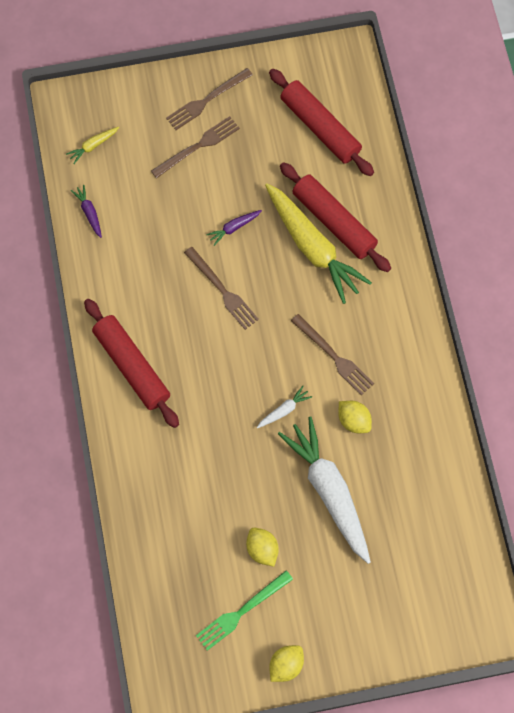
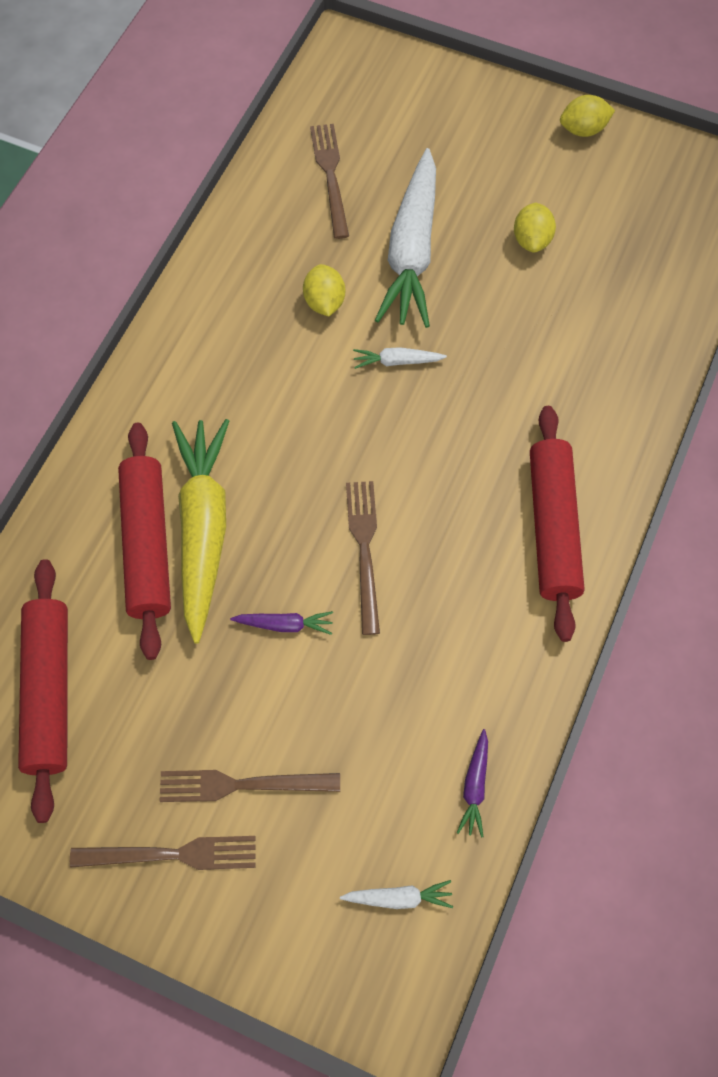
camera: 145 degrees left, 5 degrees down
yellow carrot [66,127,119,164] -> white carrot [340,880,453,909]
green fork [196,571,293,651] -> none
brown fork [291,314,374,395] -> brown fork moved to [310,124,349,239]

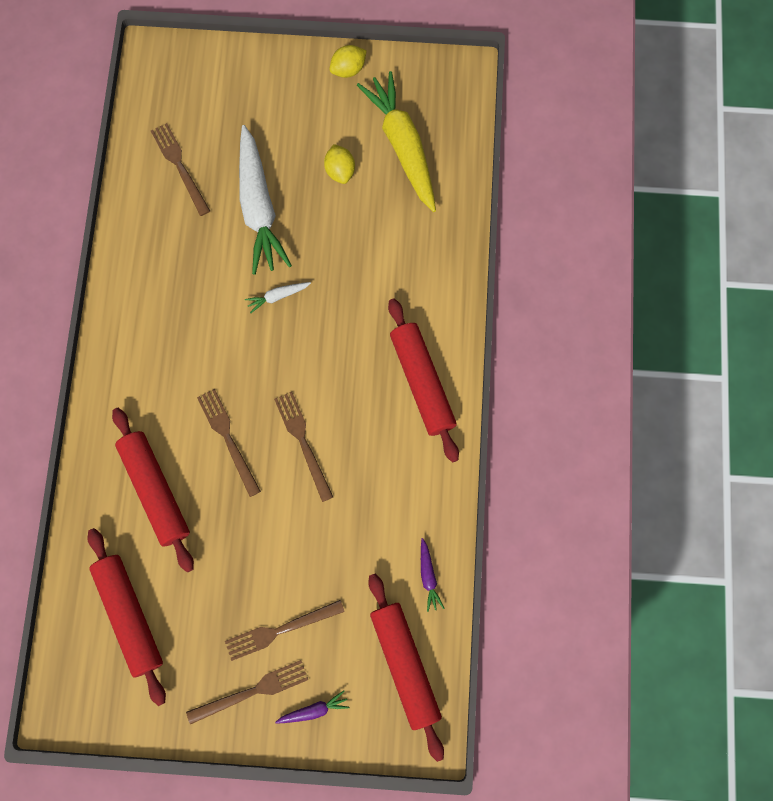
camera: 20 degrees left, 10 degrees up
yellow carrot [172,419,229,644] -> yellow carrot moved to [357,71,436,212]
purple carrot [230,611,333,635] -> purple carrot moved to [275,690,350,724]
yellow lemon [303,264,345,316] -> none
white carrot [340,880,453,909] -> red rolling pin [368,574,444,762]
none -> brown fork [197,389,261,497]

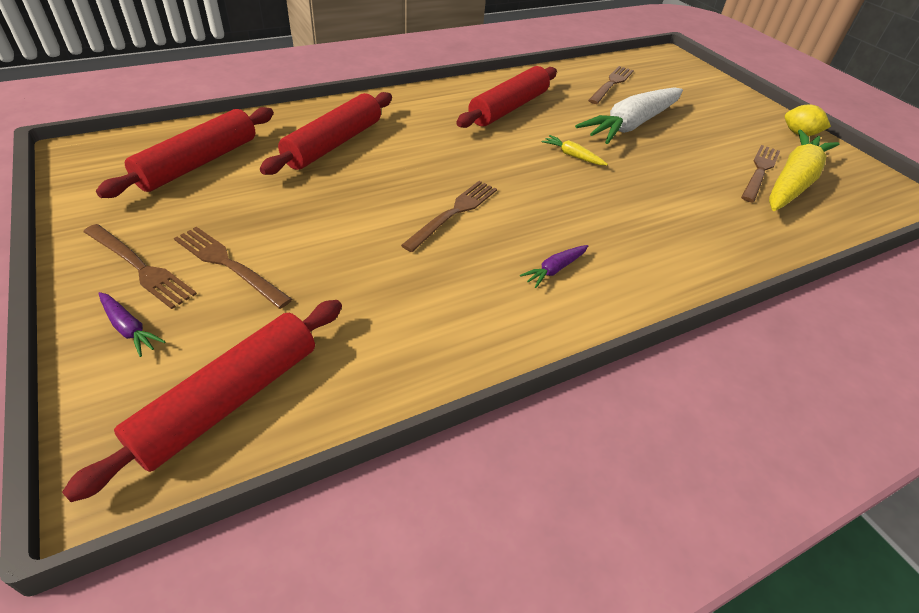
camera: 55 degrees right, 30 degrees down
brown fork [197,389,261,497] -> brown fork moved to [741,145,780,202]
white carrot [245,282,311,313] -> yellow carrot [542,135,608,165]
yellow lemon [324,144,355,184] -> none
red rolling pin [388,298,459,462] -> red rolling pin moved to [456,66,557,128]
purple carrot [421,538,444,612] -> purple carrot moved to [520,245,588,288]

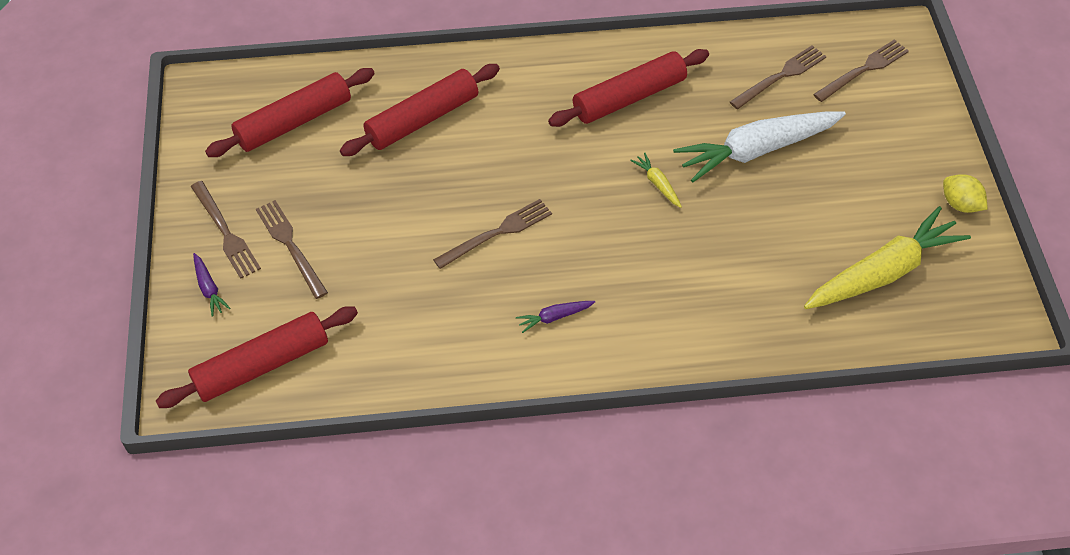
camera: 25 degrees right, 10 degrees up
brown fork [741,145,780,202] -> brown fork moved to [813,39,909,102]

